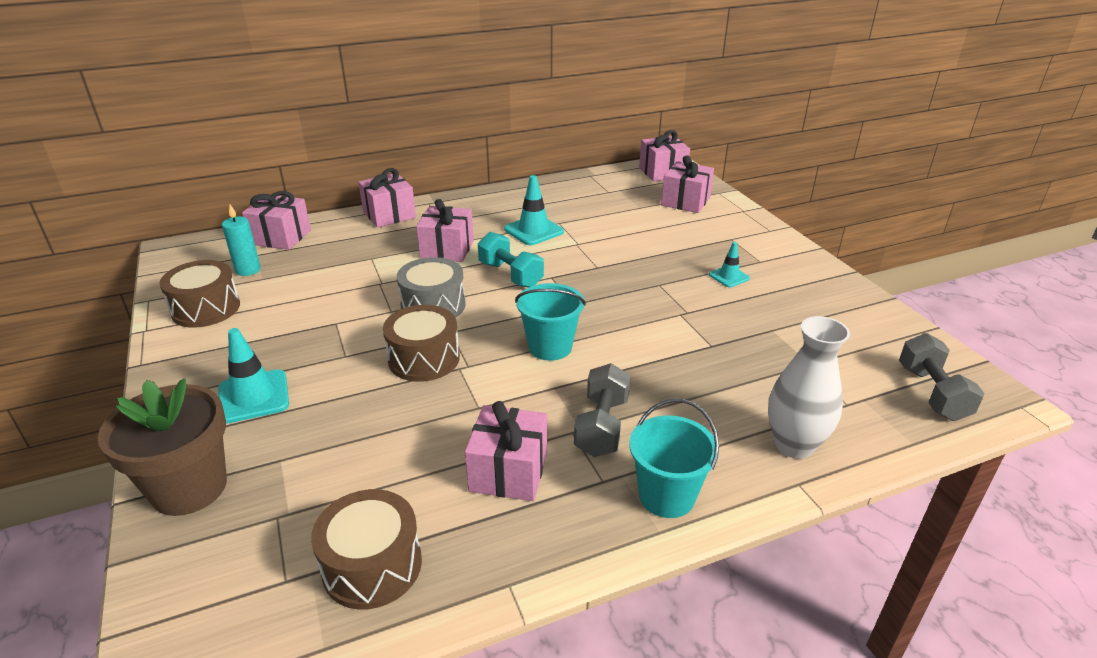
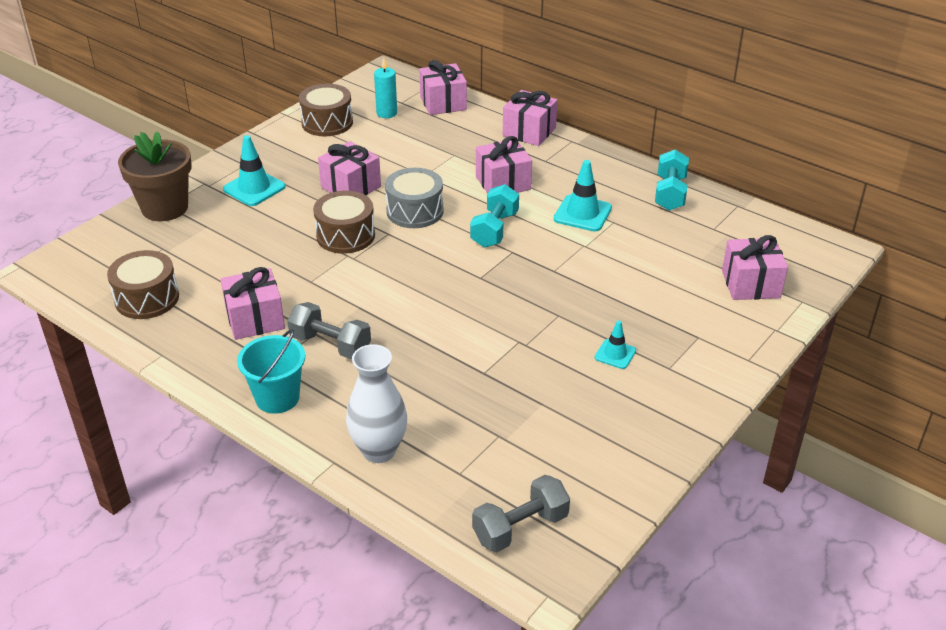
camera: 60 degrees right, 5 degrees up
turquoise bucket [515,283,586,361] -> none
grey dumbbell [574,363,631,457] -> grey dumbbell turned 45 degrees clockwise [287,302,371,359]
pink gift [639,130,690,181] -> pink gift moved to [318,141,381,195]
none -> turquoise dumbbell [655,149,689,211]

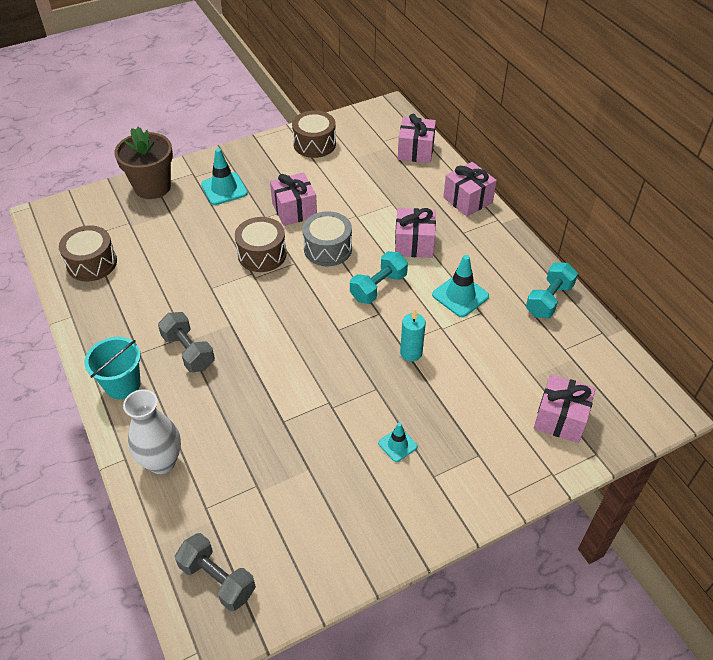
camera: 25 degrees right, 10 degrees up
pink gift [220,267,285,340] -> none
turquoise candle [374,58,397,118] -> turquoise candle moved to [400,310,426,361]
grey dumbbell [472,475,570,552] -> grey dumbbell turned 45 degrees clockwise [175,533,256,611]

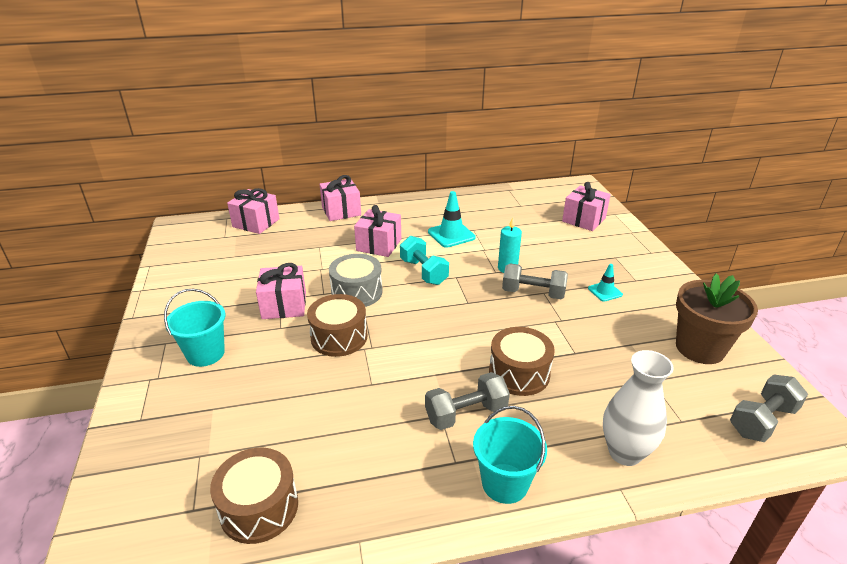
camera: 75 degrees left, 15 degrees down
brown flower pot [114,127,173,199] -> brown flower pot moved to [676,273,758,364]
turquoise traffic cone [201,148,248,205] -> turquoise bucket [164,289,225,367]
brown drum [292,111,336,158] -> brown drum moved to [489,327,555,396]
turquoise dumbbell [526,263,578,318] -> none
none -> grey dumbbell [502,263,568,299]

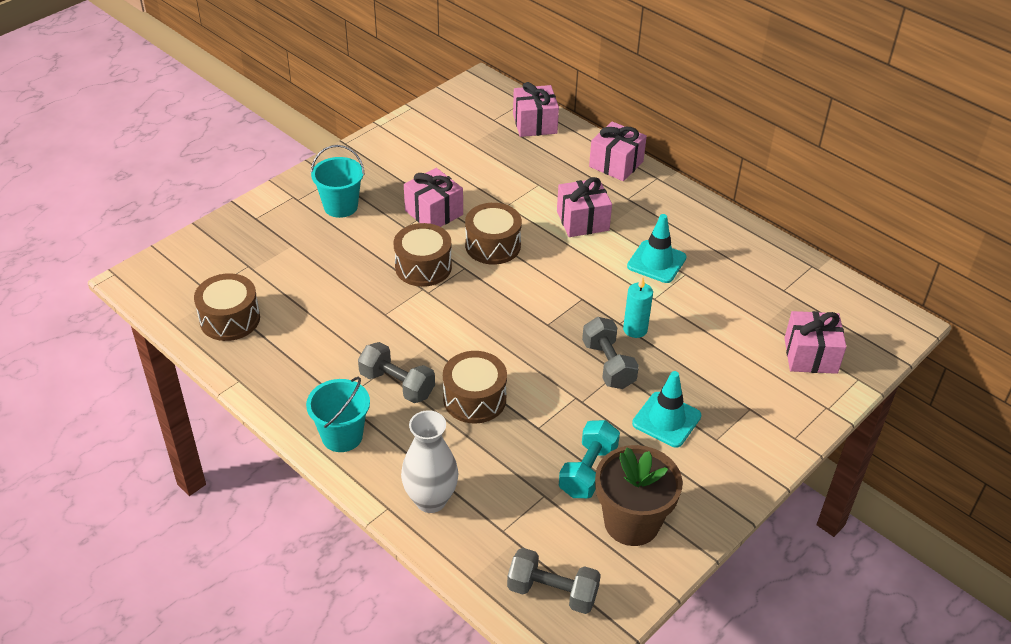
camera: 55 degrees right, 10 degrees up
grey drum [329,254,383,307] -> brown drum [465,203,522,265]
turquoise dumbbell [400,236,449,285] -> turquoise dumbbell moved to [559,420,620,498]
turquoise traffic cone [588,264,623,301] -> turquoise traffic cone [632,371,701,448], size x1.67

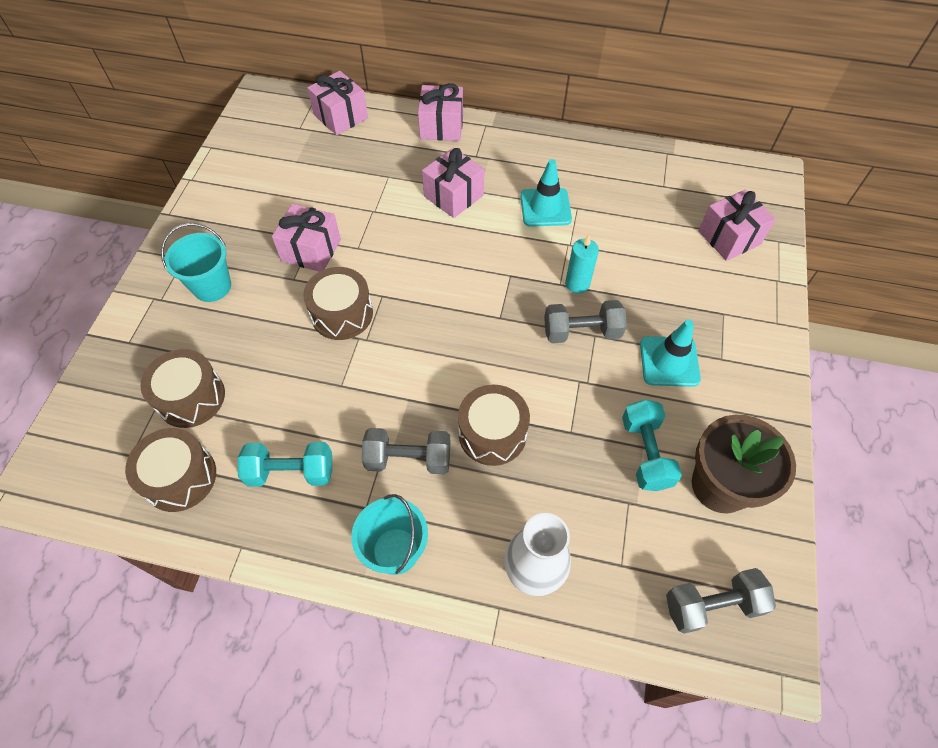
camera: 30 degrees left, 15 degrees up
brown drum [465,203,522,265] -> brown drum moved to [140,349,225,428]
grey dumbbell [582,317,639,389] -> grey dumbbell turned 45 degrees counterclockwise [544,300,627,343]
none -> turquoise dumbbell [238,442,332,487]

